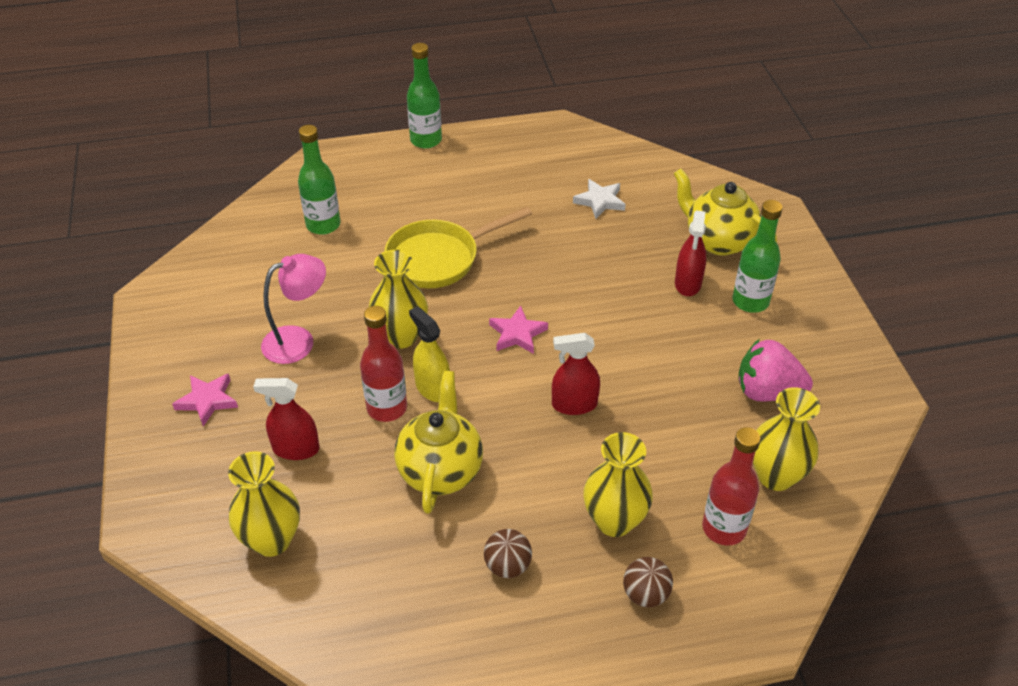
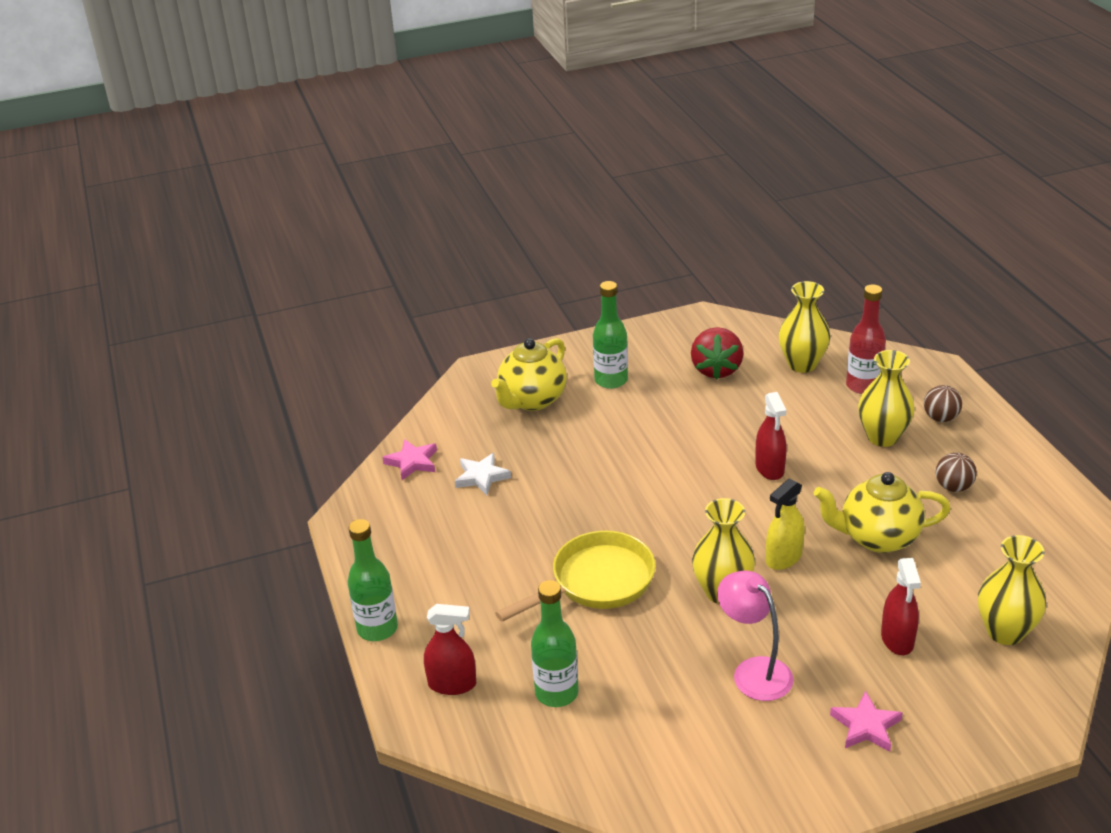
camera: 95 degrees left, 10 degrees down
red bottle [360,306,407,422] -> none
yellow pan [384,207,532,288] -> yellow pan turned 90 degrees counterclockwise [495,531,656,622]
pink star [489,306,548,354] -> pink star moved to [382,439,437,480]
red spray bottle [675,210,706,296] -> red spray bottle moved to [424,604,476,695]
pink strawberry [738,340,813,402] -> red strawberry [691,327,743,380]

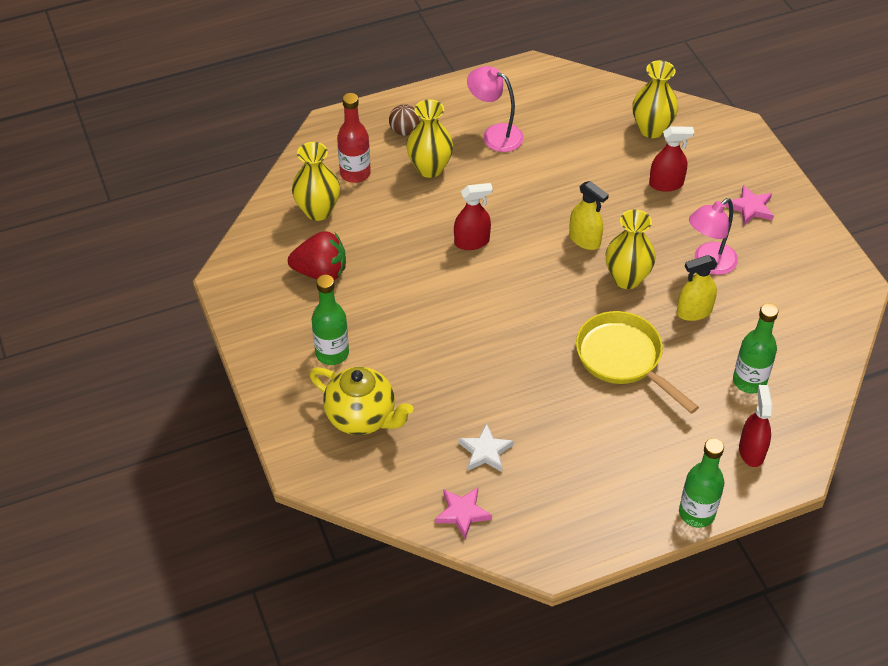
camera: 95 degrees left, 15 degrees up
yellow teapot [814,472,951,553] -> none
brown ball [936,452,977,492] -> pink lamp [467,66,524,152]
none -> yellow spray bottle [677,255,717,321]

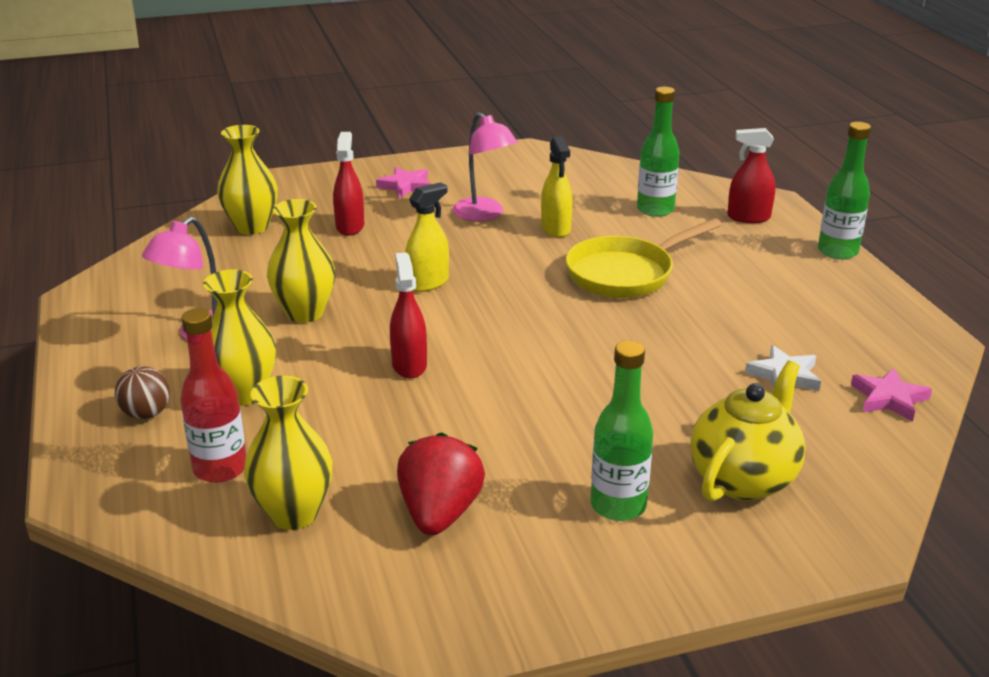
camera: 85 degrees left, 20 degrees down
yellow vase [605,209,656,289] -> yellow vase moved to [267,199,335,323]

